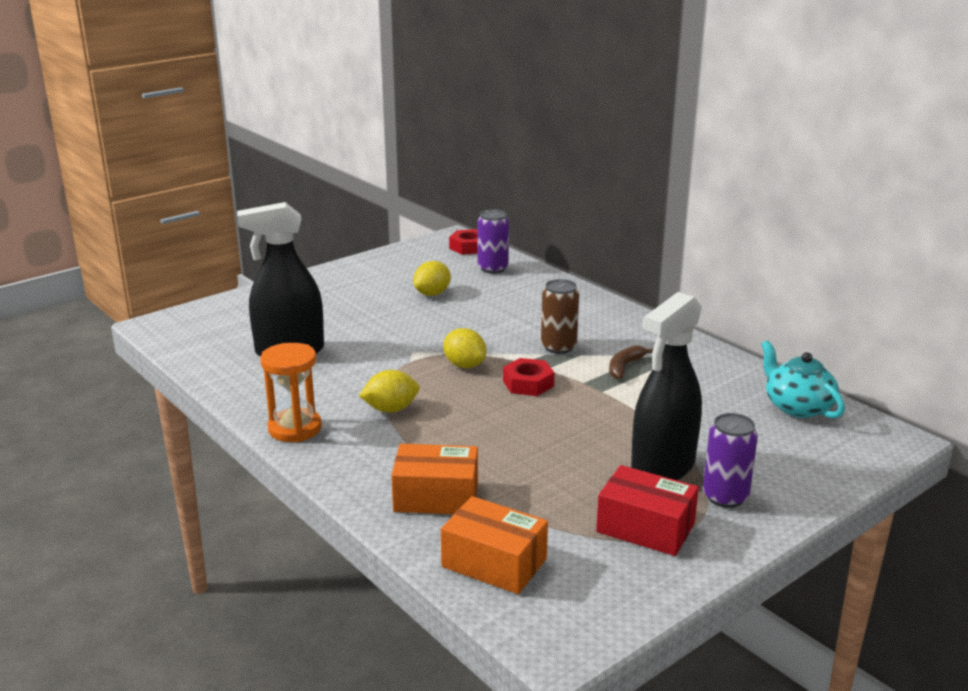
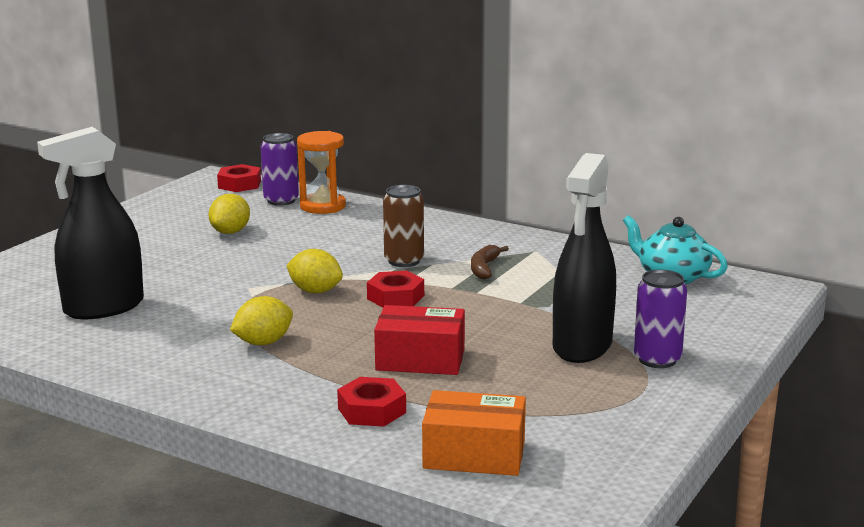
camera: 20 degrees left, 5 degrees down
orange hourglass [260,343,322,442] -> orange hourglass moved to [297,131,346,214]
orange box [391,444,478,514] -> red nut [337,377,406,427]
red box [596,465,699,556] -> red box moved to [374,305,465,375]

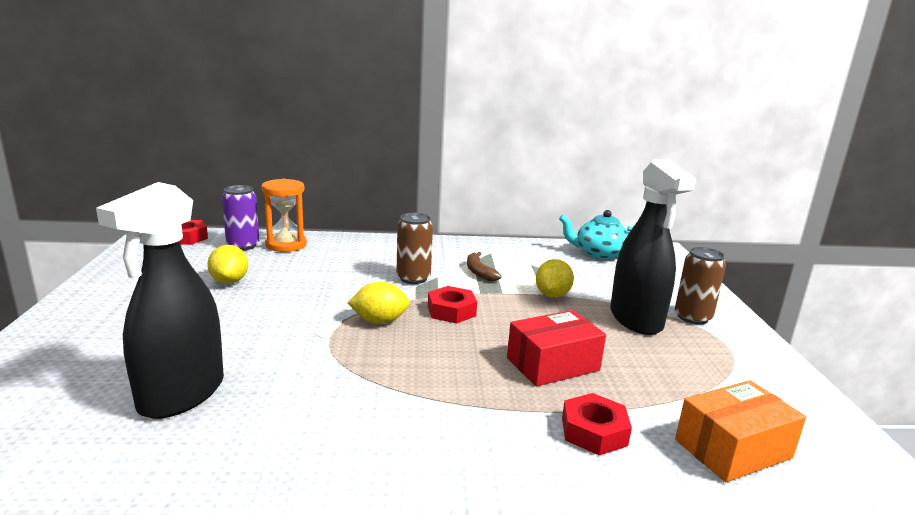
camera: 35 degrees left, 0 degrees up
yellow lemon [230,296,293,345] -> yellow lemon moved to [536,259,574,298]
purple can [634,270,687,368] -> brown can [675,247,726,325]

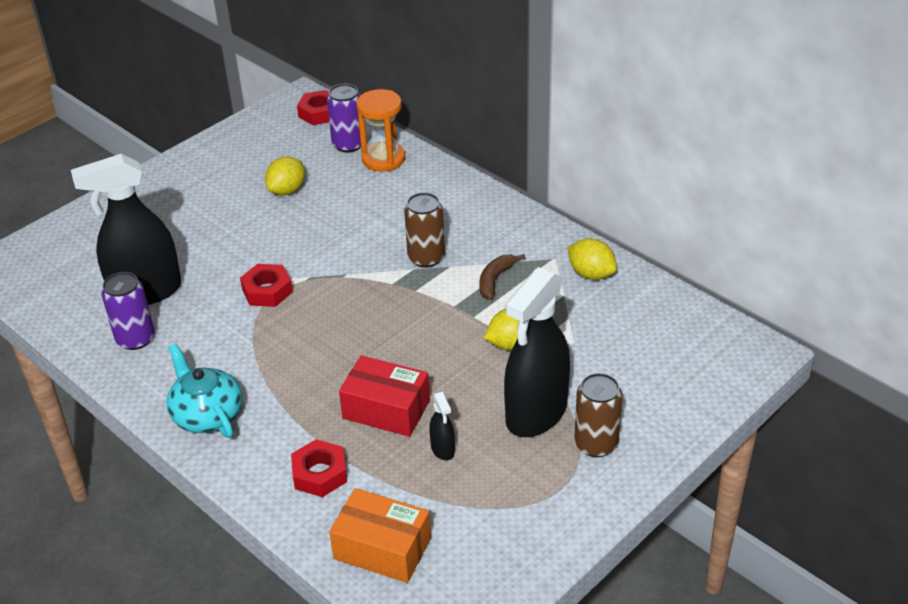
camera: 50 degrees right, 20 degrees up
yellow lemon [348,282,410,324] -> yellow lemon moved to [568,238,617,280]
red nut [428,286,477,324] -> red nut moved to [240,264,293,307]
turquoise teapot [559,210,633,260] -> turquoise teapot moved to [166,344,242,438]
none -> purple can [102,272,155,350]
none -> black spray bottle [429,391,455,460]

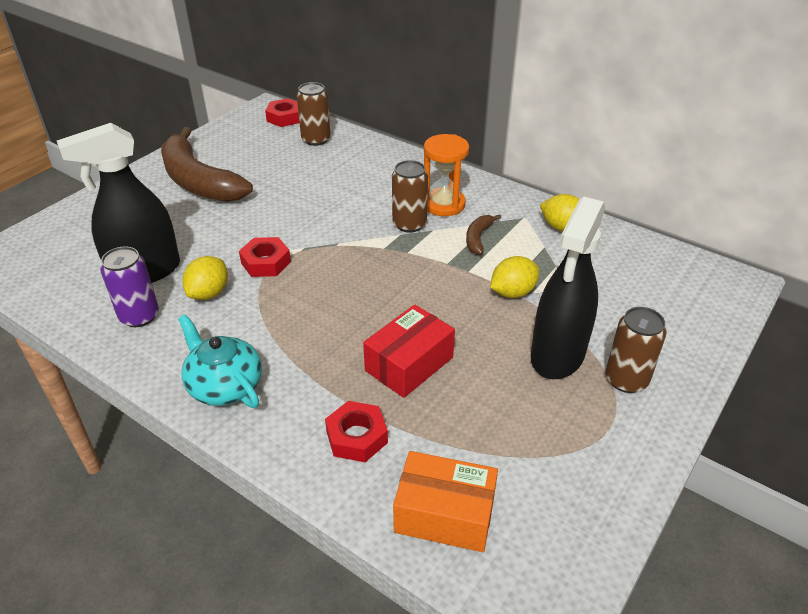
camera: 10 degrees left, 0 degrees up
yellow lemon [265,156,305,195] -> yellow lemon moved to [182,256,228,300]
purple can [327,84,361,153] -> brown can [297,82,331,146]
red box [339,356,430,437] -> red box turned 60 degrees counterclockwise [363,305,455,398]
orange hourglass [356,89,405,172] -> orange hourglass moved to [424,134,469,216]
black spray bottle [429,391,455,460] -> none
none -> brown banana [161,127,253,202]

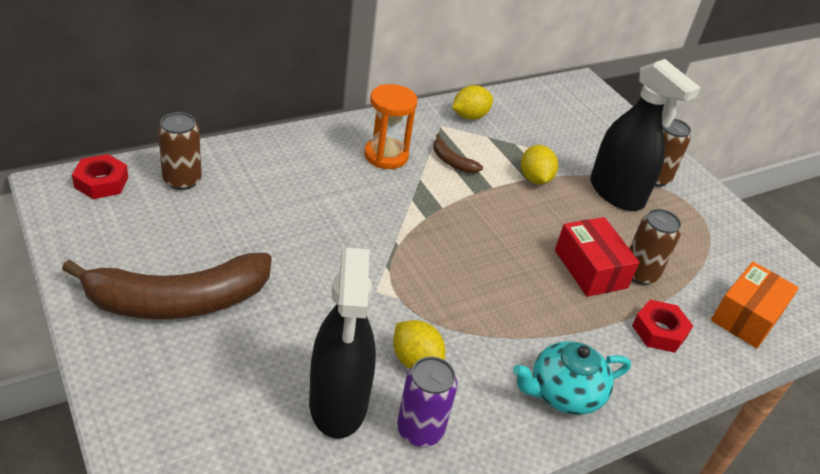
camera: 70 degrees left, 0 degrees up
red nut [239,237,291,277] -> none
brown can [392,160,428,233] -> brown can moved to [629,209,681,285]

